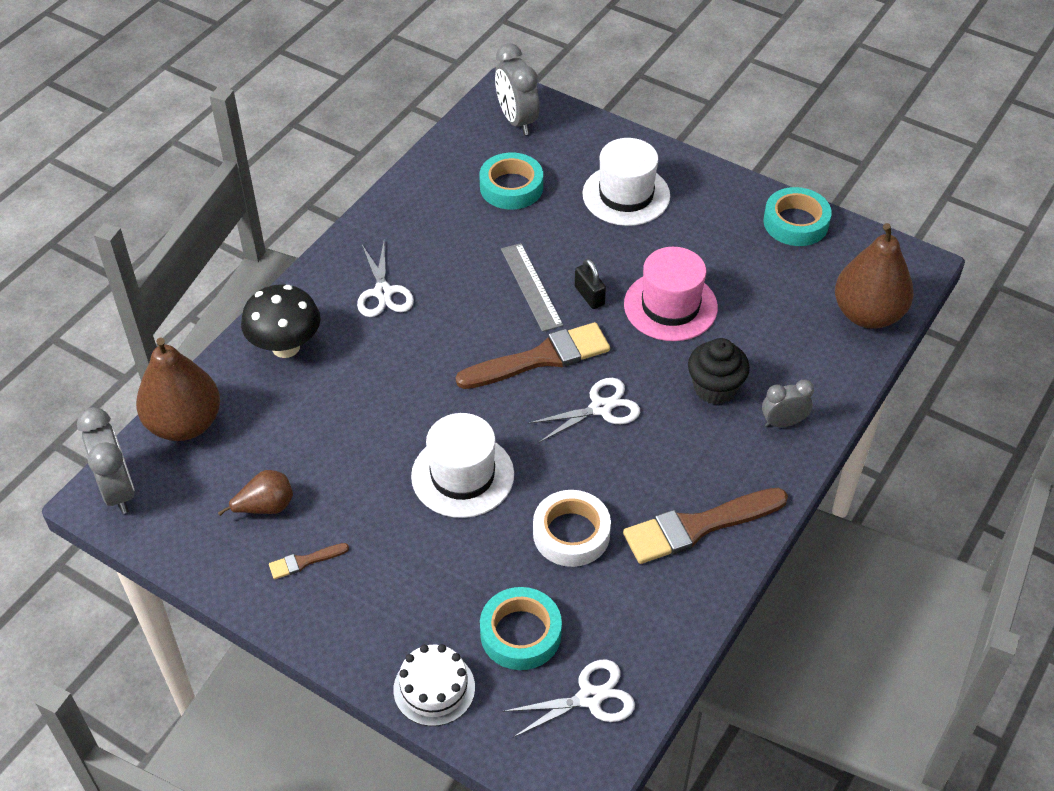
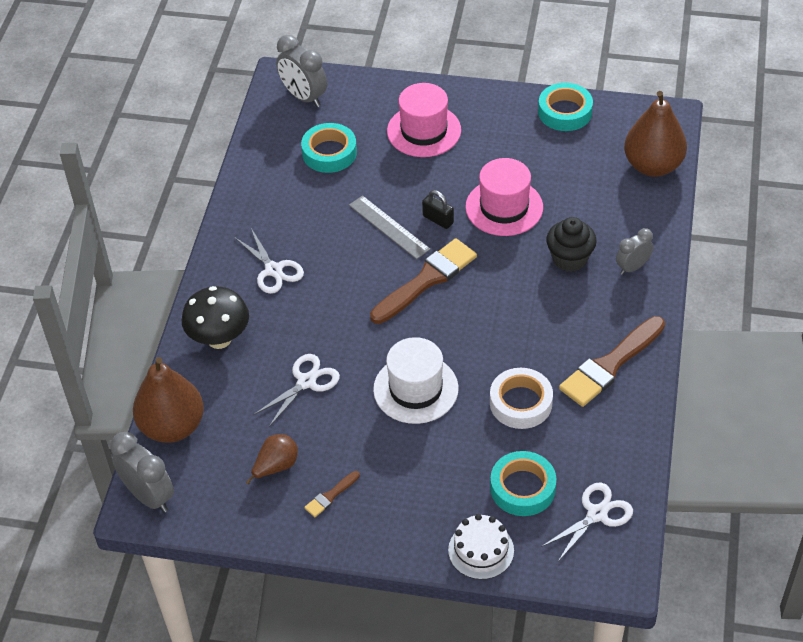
camera: 20 degrees left, 0 degrees up
white scissors [528,378,640,443] -> white scissors moved to [253,354,340,427]
white hat [582,138,670,226] -> pink hat [387,83,461,157]

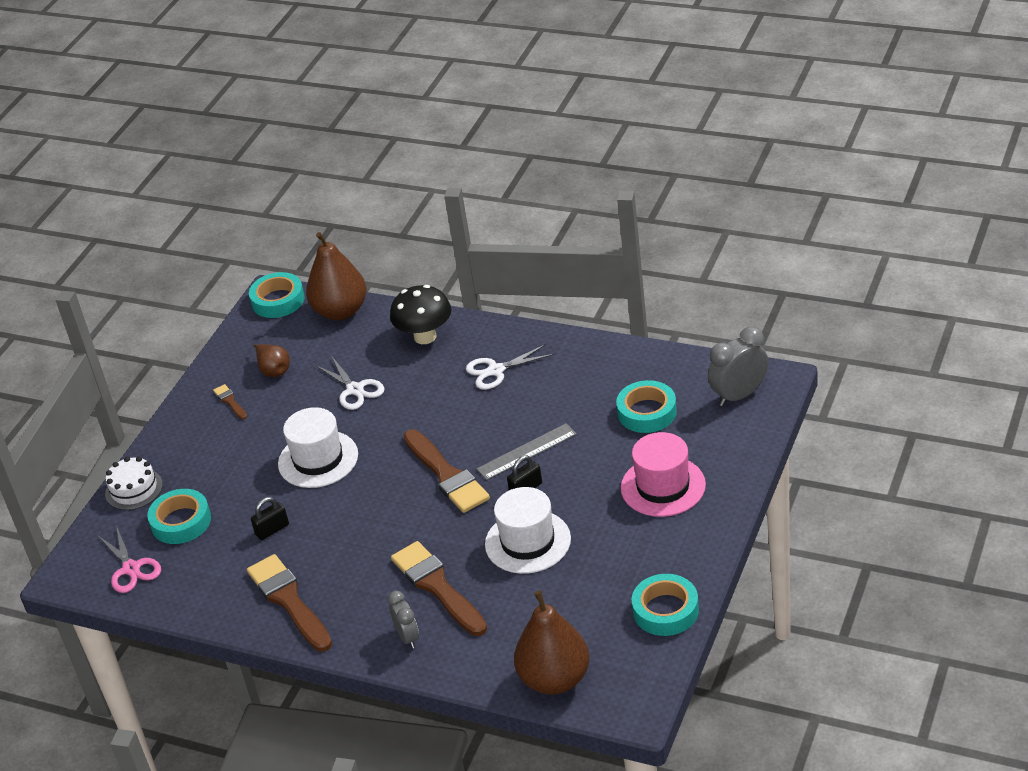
camera: 105 degrees right, 10 degrees down
grey clock [110,432,174,512] -> turquoise tape [249,272,305,318]
pink hat [465,158,543,236] -> white hat [485,487,571,574]
white tape [490,368,553,429] -> black padlock [251,497,289,540]
white scissors [541,483,633,563] -> pink scissors [98,525,161,593]
black cupcake [546,217,597,272] -> brown brush [391,541,487,636]

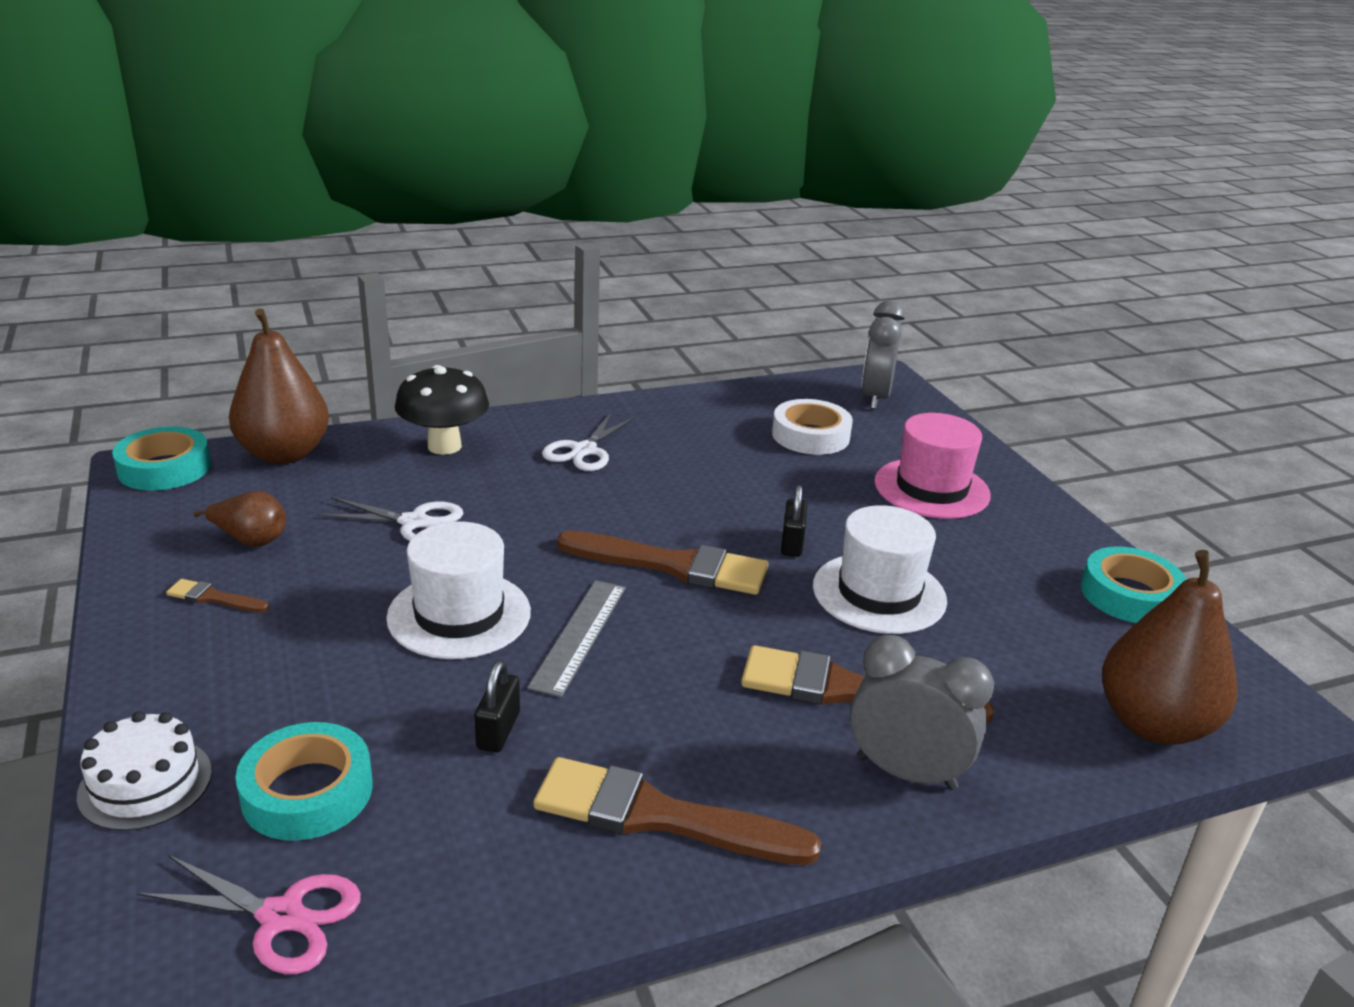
camera: 50 degrees left, 10 degrees down
grey clock [388,591,419,649] -> grey clock [850,635,994,790], size x1.59
grey ruler [477,423,577,480] -> grey ruler moved to [527,580,626,697]
turquoise tape [616,380,677,433] -> white tape [772,399,853,455]

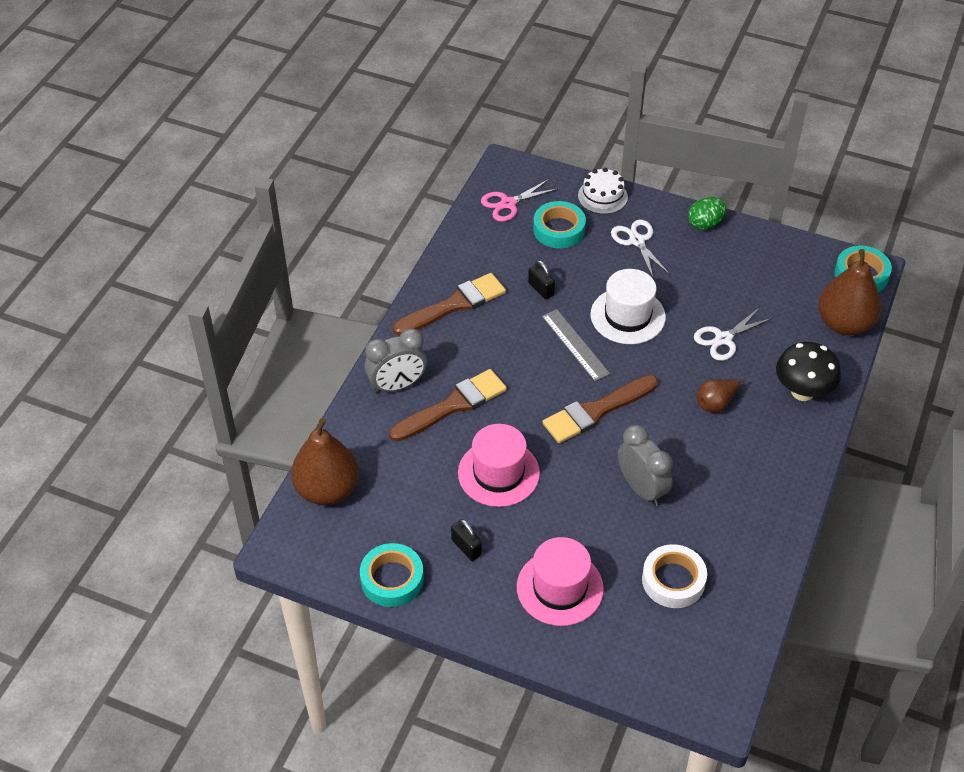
camera: 135 degrees right, 20 degrees up
brown brush [166,579,269,613] -> none
brown pear [193,491,286,547] -> brown pear moved to [697,379,745,413]
white scissors [542,413,635,471] -> white scissors moved to [611,219,670,279]
black padlock [781,485,807,557] -> black padlock moved to [451,519,482,561]
white hat [813,505,947,634] -> pink hat [458,424,540,507]
grey clock [861,301,905,409] -> grey clock moved to [618,425,673,506]
none -> green egg [688,197,727,230]

